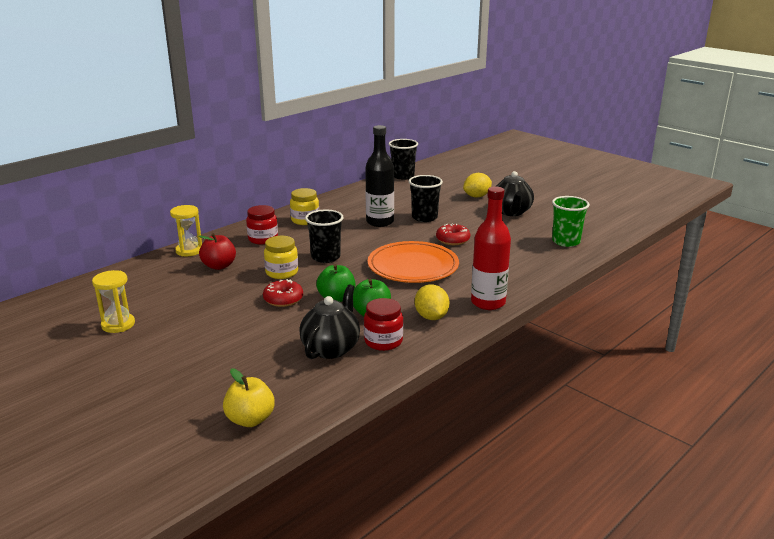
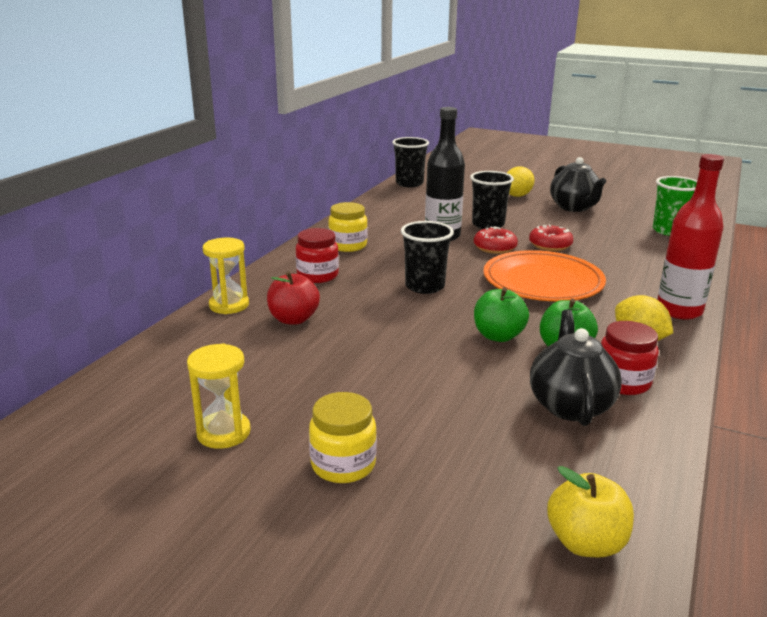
camera: 20 degrees left, 0 degrees up
red donut [263,279,303,307] -> red donut moved to [474,226,518,254]
yellow jar [264,236,298,279] -> yellow jar moved to [309,392,377,483]

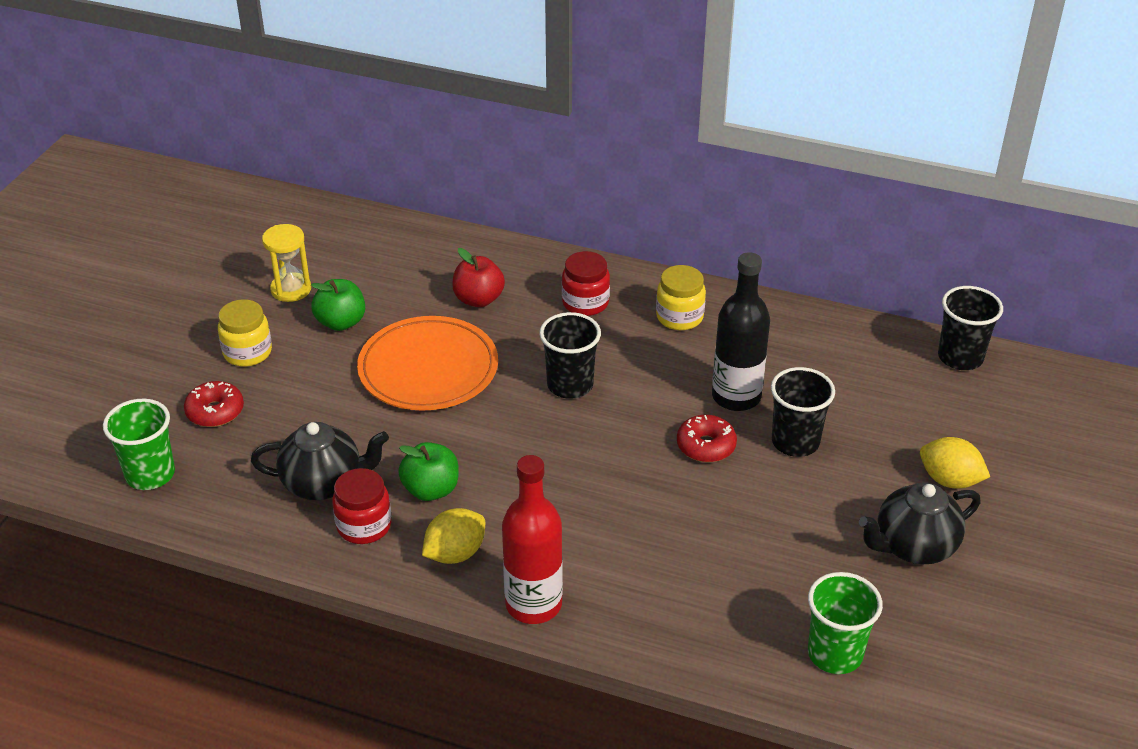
camera: 85 degrees right, 15 degrees up
yellow hourglass [203,238,249,314] -> none
green apple [474,287,529,342] -> green apple moved to [311,279,365,331]
orange plate [483,250,606,301] -> orange plate moved to [357,316,498,411]
red donut [529,225,573,251] -> red donut moved to [184,381,244,427]
yellow apple [547,466,634,557] -> green cup [103,399,175,490]

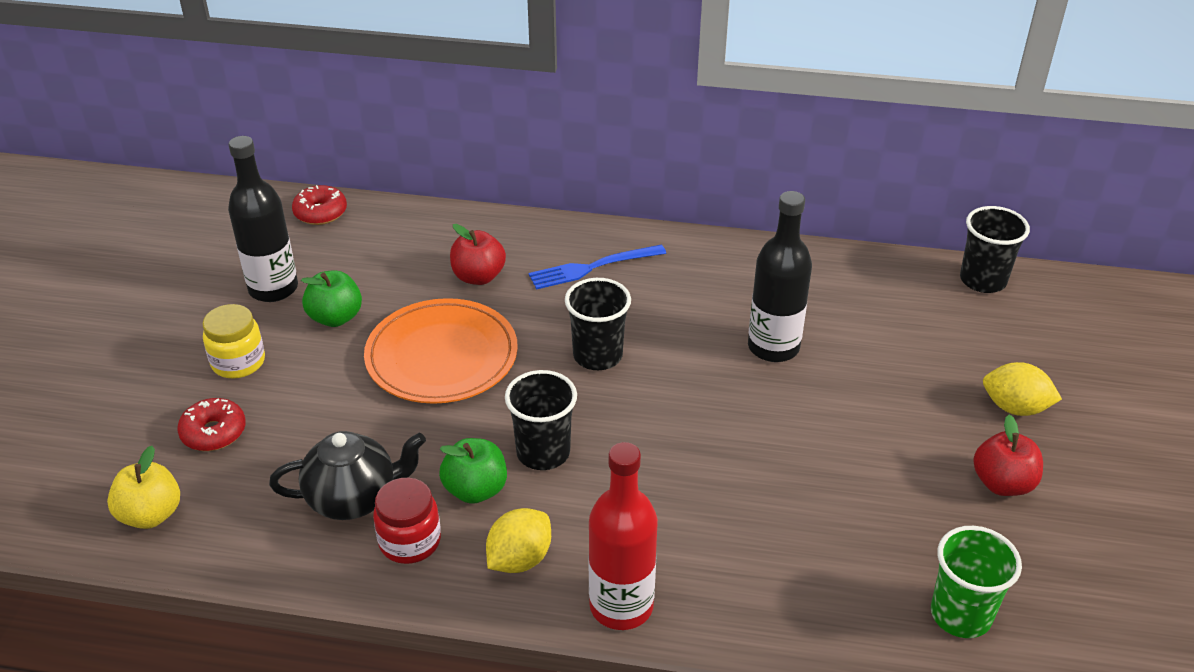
camera: 10 degrees left, 0 degrees up
green cup [103,399,175,490] -> yellow apple [107,446,180,529]
yellow hourglass [262,224,311,302] -> black bottle [228,136,298,302]
red jar [562,251,610,316] -> blue fork [529,245,666,290]
yellow jar [656,265,706,330] -> none
red donut [677,415,737,462] -> red donut moved to [292,185,347,225]
black cup [771,367,835,457] -> black cup moved to [505,370,577,470]
black teapot [859,483,980,564] -> red apple [973,415,1043,496]

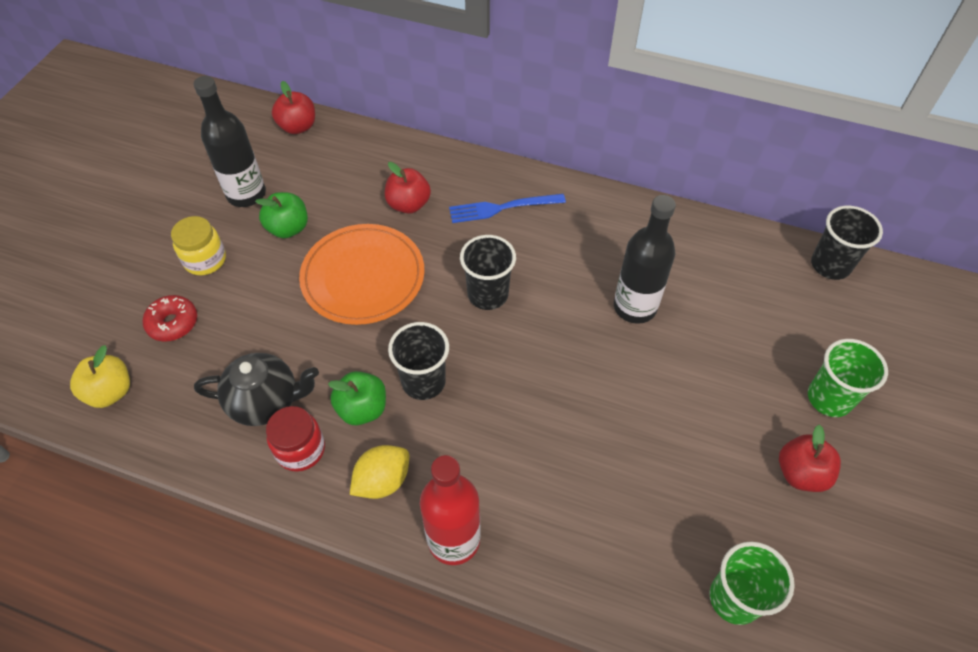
camera: 10 degrees right, 15 degrees up
red donut [292,185,347,225] -> red apple [272,81,315,134]
yellow lemon [983,362,1062,416] -> green cup [808,339,888,417]

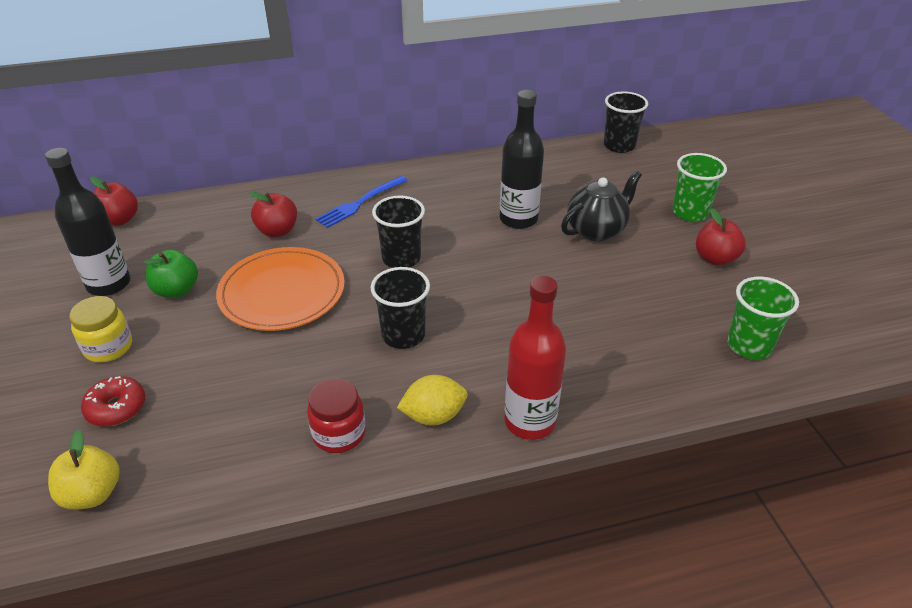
camera: 35 degrees left, 15 degrees down
black teapot [194,353,319,426] -> black teapot moved to [561,171,642,241]
green apple [328,371,386,425] -> none
yellow lemon [350,445,409,499] -> yellow lemon turned 60 degrees clockwise [397,375,467,426]

